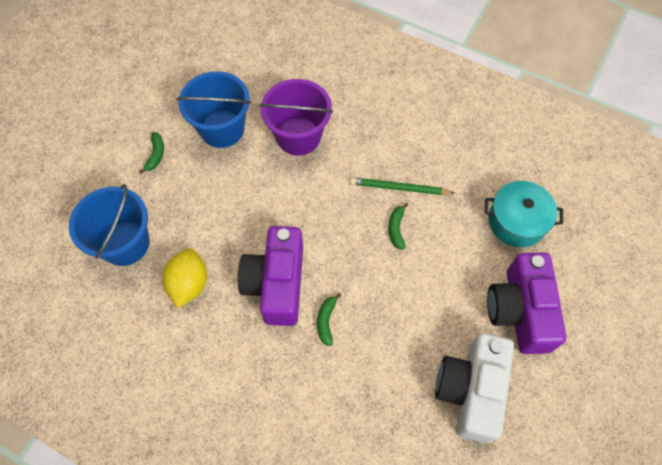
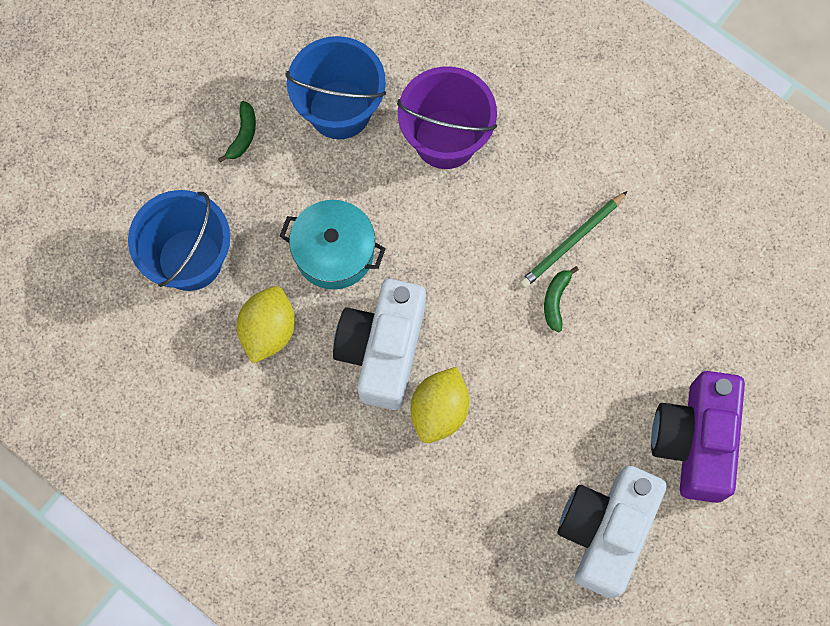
camera: 10 degrees right, 10 degrees up
purple camera [238,226,303,326] -> white camera [333,279,426,410]
green banana [317,293,341,346] -> yellow lemon [410,367,470,443]
green pencil [350,177,455,195] -> green pencil turned 60 degrees counterclockwise [519,191,628,288]
turquoise pot [484,181,563,247] -> turquoise pot moved to [280,200,386,290]

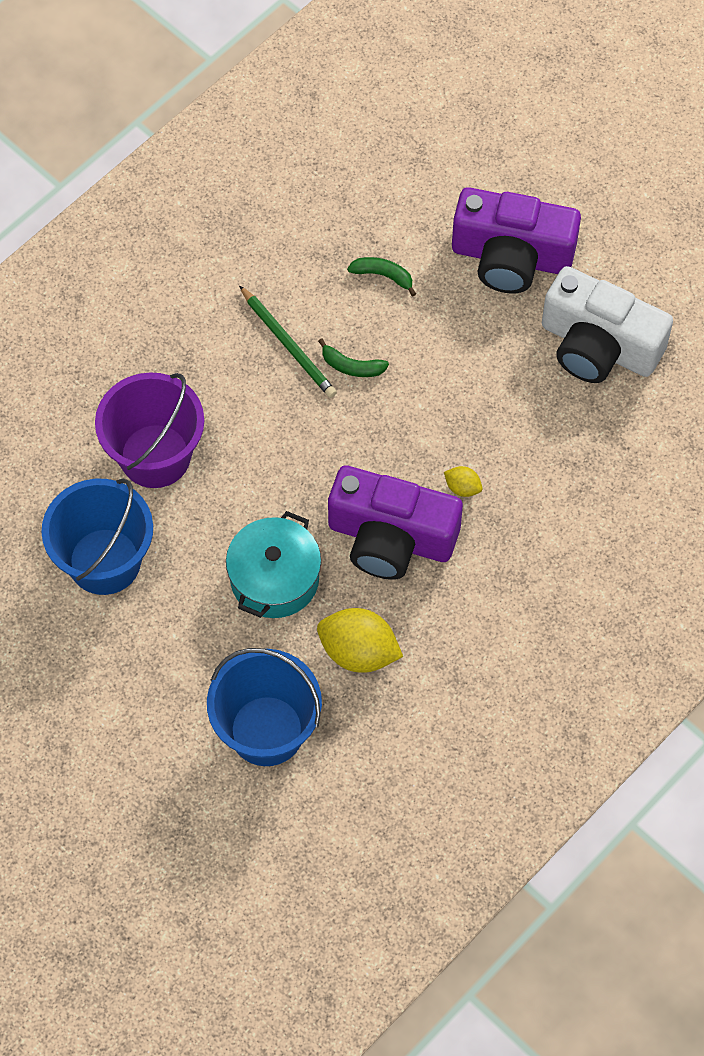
camera: 85 degrees left, 10 degrees down
green banana [218,101,256,163] -> green banana moved to [347,257,416,296]
white camera [333,279,426,410] -> purple camera [328,465,463,580]
yellow lemon [410,367,470,443] -> yellow lemon [444,466,483,497], size x0.49

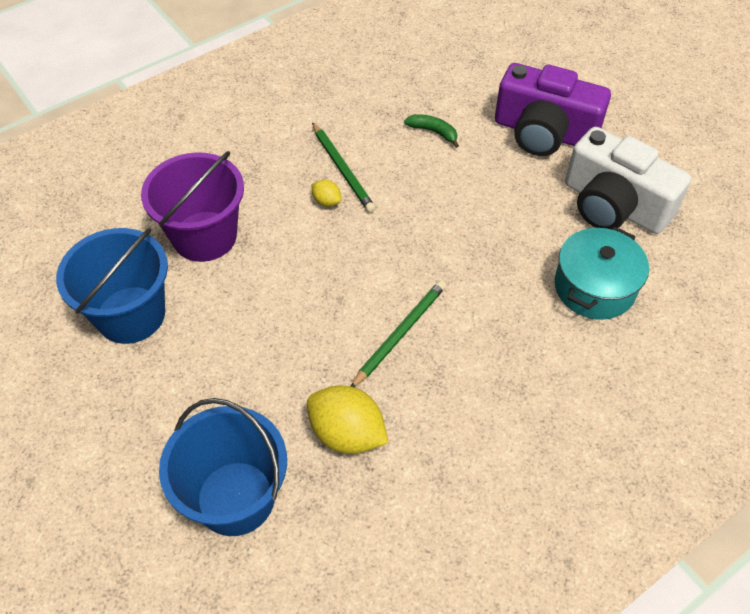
camera: 10 degrees right, 10 degrees down
turquoise pot [226,511,321,618] -> turquoise pot moved to [555,227,649,320]
green banana [318,338,389,377] -> none
purple camera [328,465,463,580] -> green pencil [351,280,446,387]
yellow lemon [444,466,483,497] -> yellow lemon moved to [312,180,341,207]

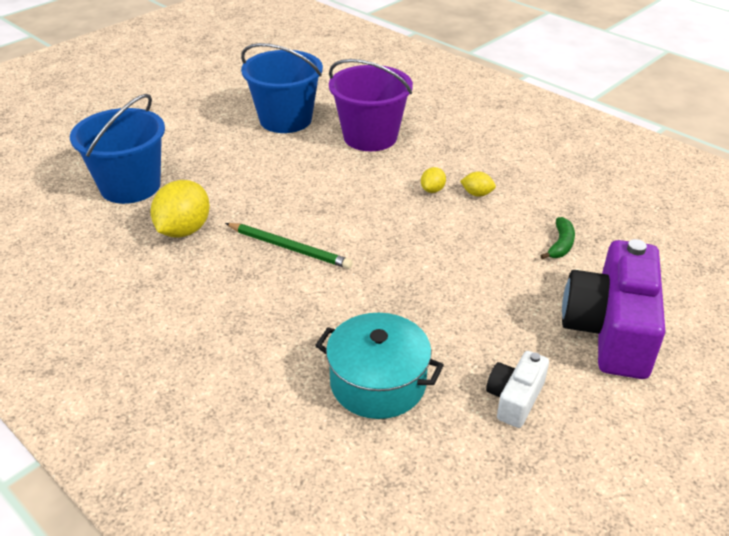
camera: 80 degrees right, 15 degrees down
green pencil [312,122,376,213] -> yellow lemon [460,171,496,197]
white camera [565,127,691,234] -> white camera [486,351,549,428], size x0.50

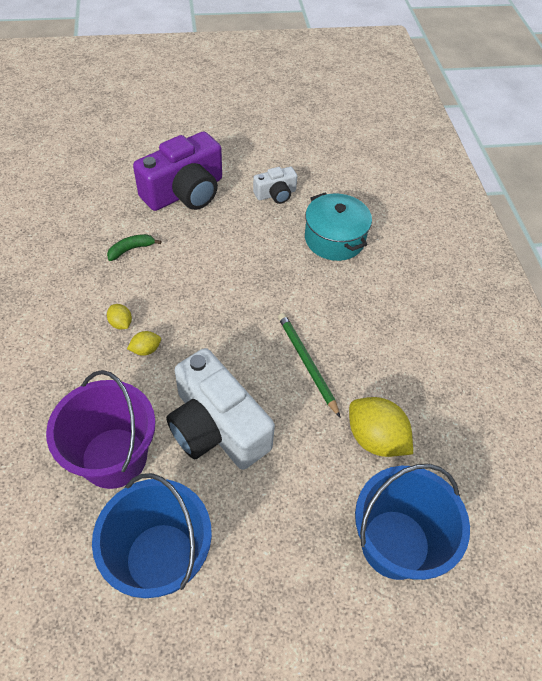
camera: 145 degrees left, 15 degrees up
yellow lemon [151,180,210,238] -> yellow lemon turned 75 degrees clockwise [349,397,413,457]
none -> white camera [166,348,275,470]

